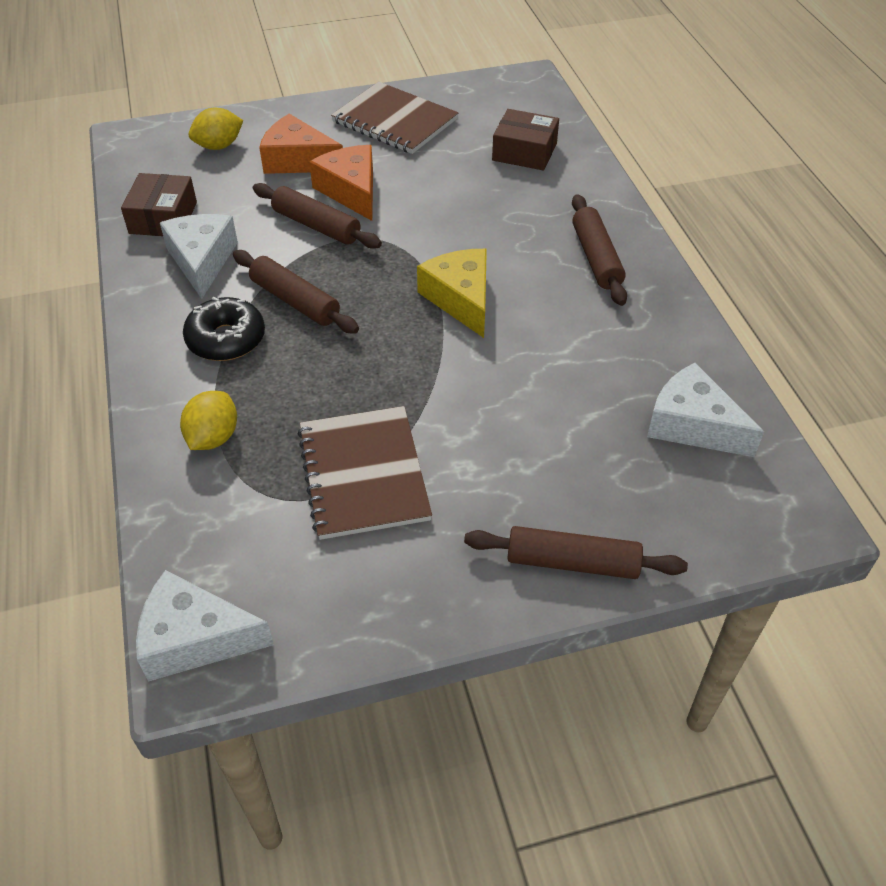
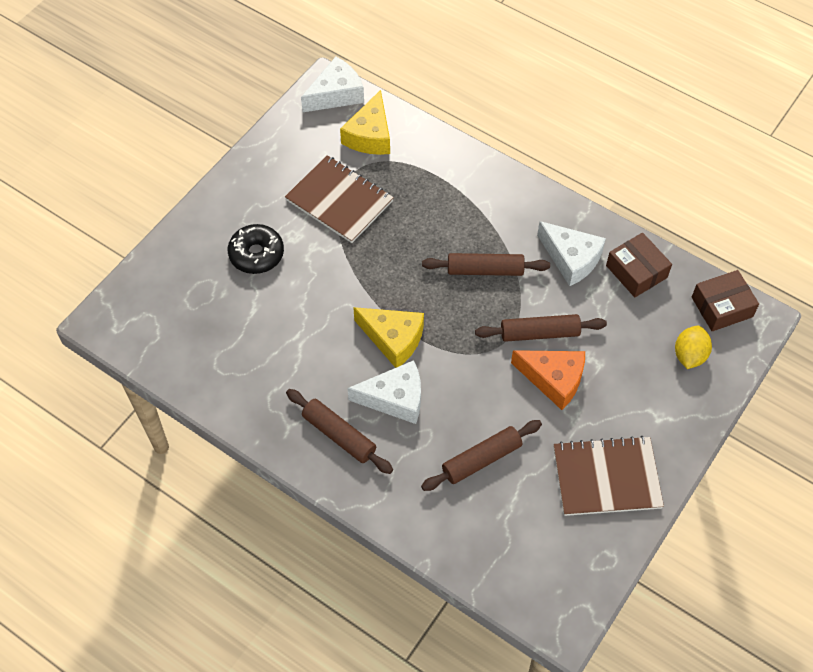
camera: 140 degrees right, 10 degrees up
yellow lemon [180,391,237,450] -> none
black donut [183,297,265,361] -> black donut moved to [228,224,284,274]
orange cheese [259,114,343,174] -> none
brown rolling pin [464,526,688,579] -> brown rolling pin moved to [421,420,542,491]
brown box [492,109,559,171] -> brown box moved to [692,270,759,331]
white cheese [647,363,764,457] -> white cheese moved to [347,360,421,424]
none -> yellow cheese [340,90,390,155]

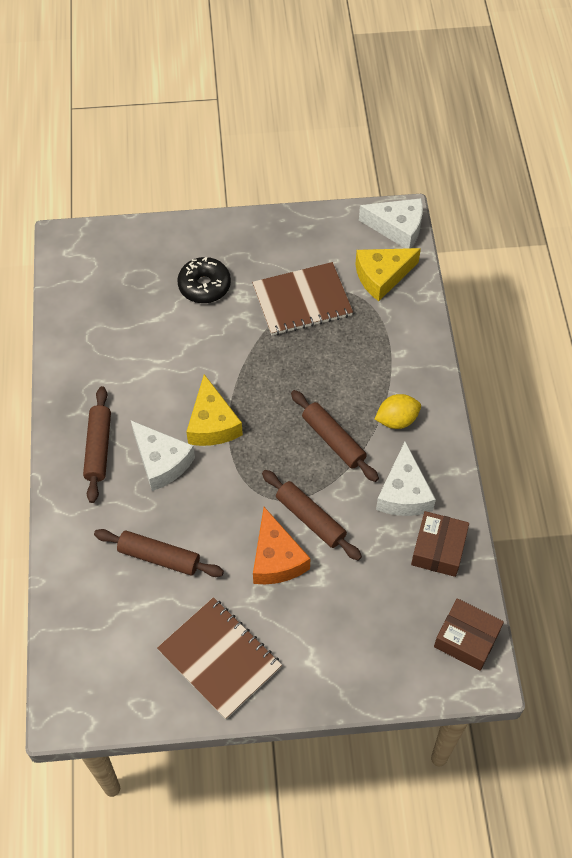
camera: 50 degrees right, 0 degrees up
brown notebook [285,155,394,243] -> brown notebook turned 75 degrees clockwise [252,262,353,336]
yellow lemon [675,326,712,369] -> yellow lemon moved to [375,394,421,429]

